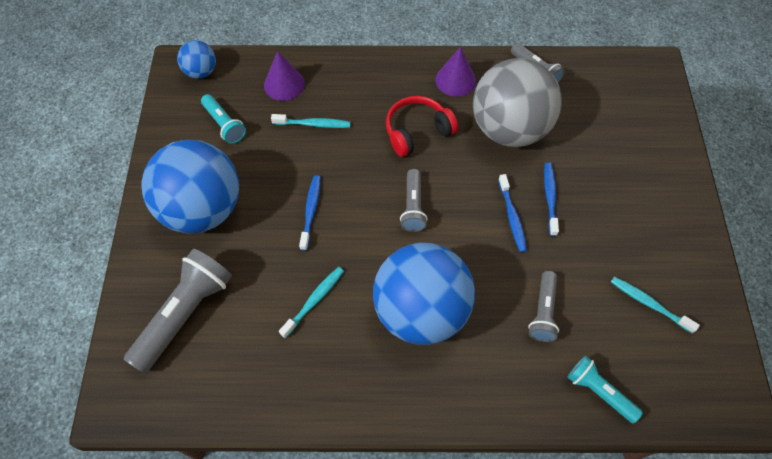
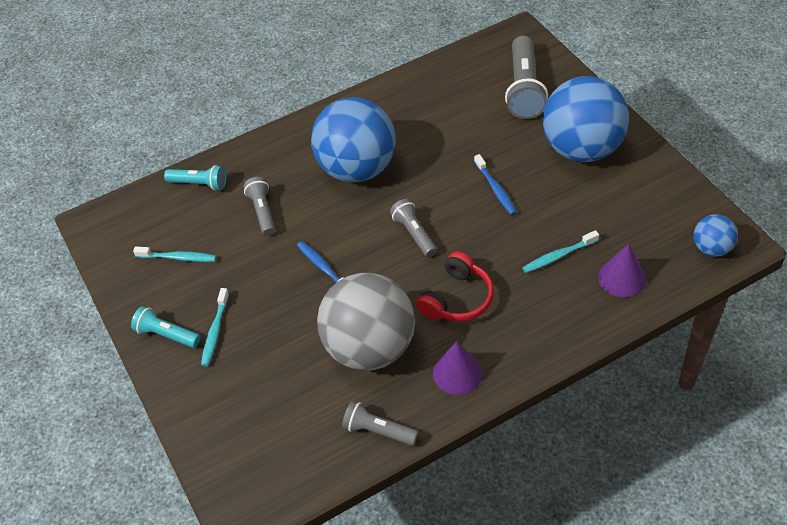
camera: 155 degrees right, 10 degrees down
turquoise flashlight [201,94,246,144] -> turquoise flashlight moved to [131,306,200,348]
turquoise toothbrush [279,267,344,338] -> turquoise toothbrush moved to [201,288,229,367]
blue toothbrush [544,162,559,236] -> none

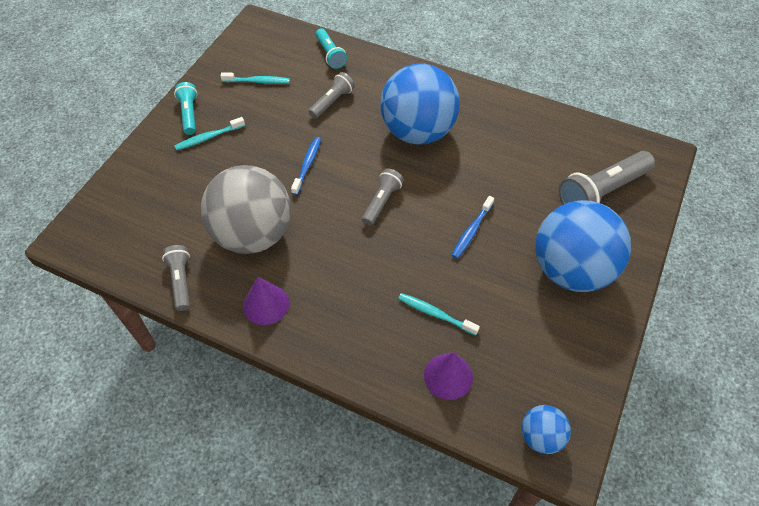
camera: 50 degrees right, 5 degrees up
turquoise toothbrush [133,246,216,262] -> turquoise toothbrush turned 60 degrees counterclockwise [220,72,290,84]
red headphones [416,251,494,322] -> none

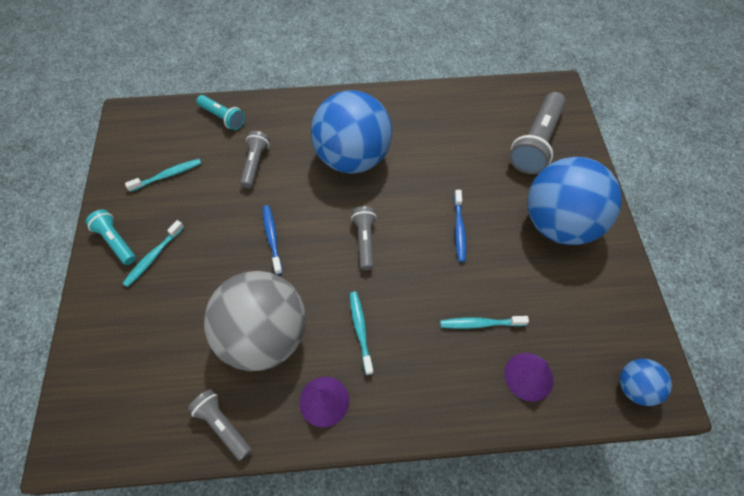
camera: 30 degrees left, 5 degrees up
none -> turquoise toothbrush [350,292,373,375]

